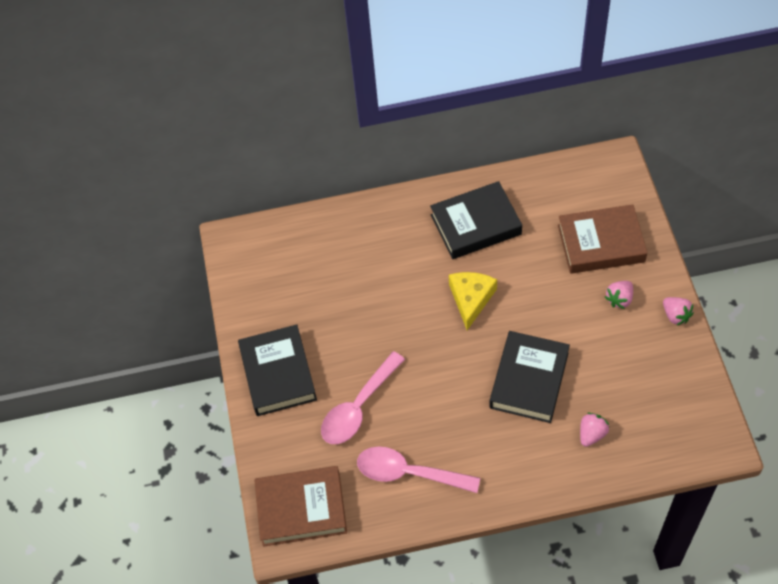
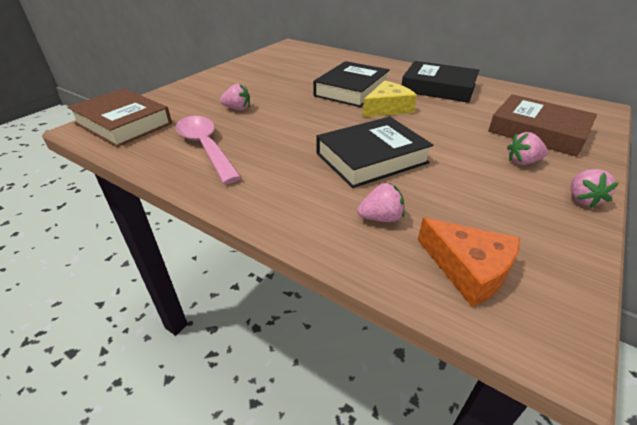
camera: 40 degrees right, 20 degrees down
black book [238,324,317,416] -> black book moved to [313,61,390,107]
pink spoon [321,351,405,444] -> pink strawberry [220,84,250,110]
none -> orange cheese [418,218,520,307]

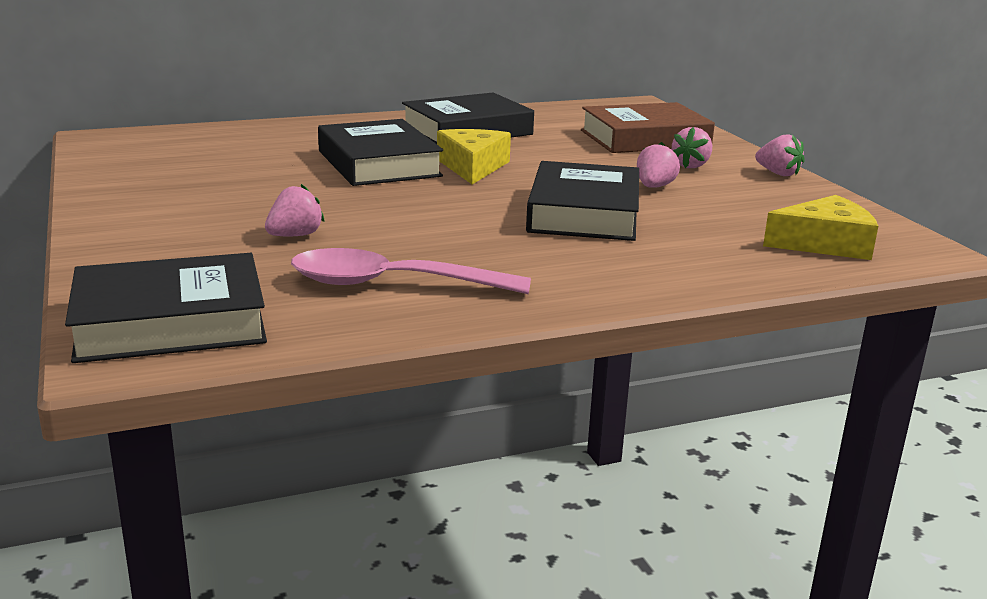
camera: 55 degrees left, 15 degrees down
brown book [67,88,172,147] -> black book [65,253,267,363]
pink strawberry [357,183,405,222] -> pink strawberry moved to [637,142,680,188]
orange cheese [418,218,520,307] -> yellow cheese [763,195,878,260]

